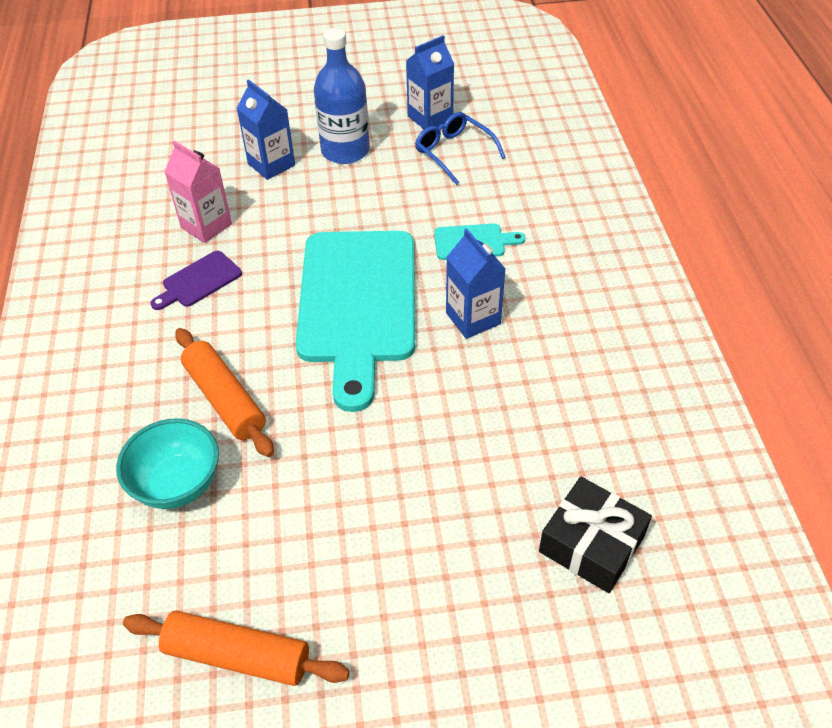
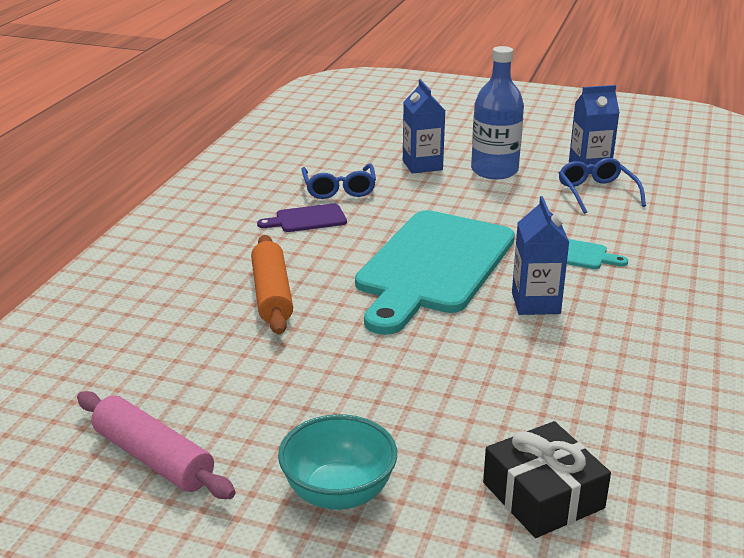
camera: 25 degrees right, 20 degrees down
turquoise bowl [116,418,219,509] -> turquoise bowl moved to [278,414,397,510]
orange rolling pin [123,611,350,686] -> pink rolling pin [77,391,236,499]
pink carton [164,140,232,243] -> blue glasses [301,164,376,199]

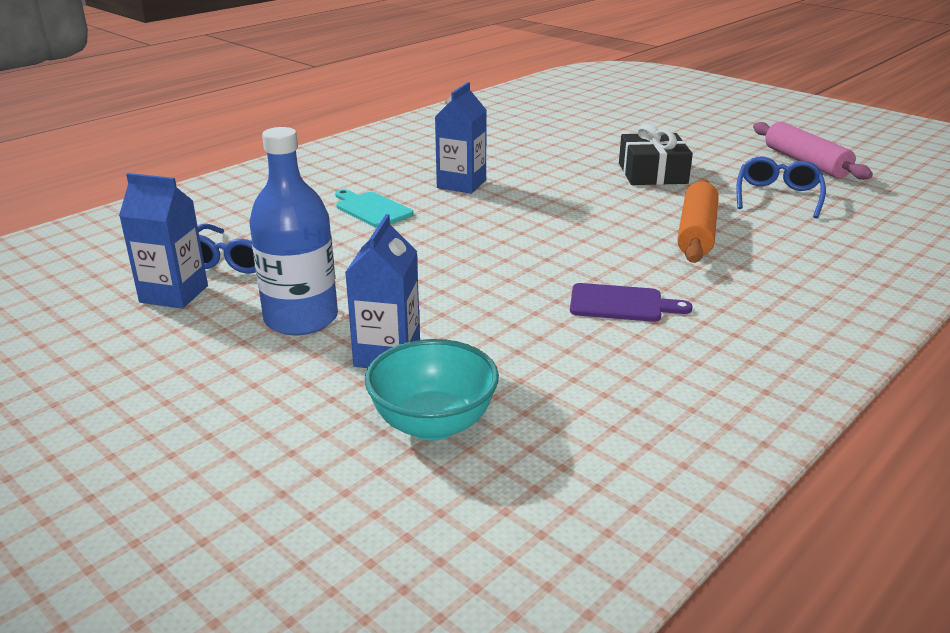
camera: 155 degrees left, 0 degrees up
turquoise bowl [278,414,397,510] -> turquoise bowl moved to [365,339,499,441]
blue glasses [301,164,376,199] -> blue glasses moved to [736,157,826,218]
turquoise cutting board [355,210,515,335] -> none
black gift [483,421,611,538] -> black gift moved to [619,124,693,185]

